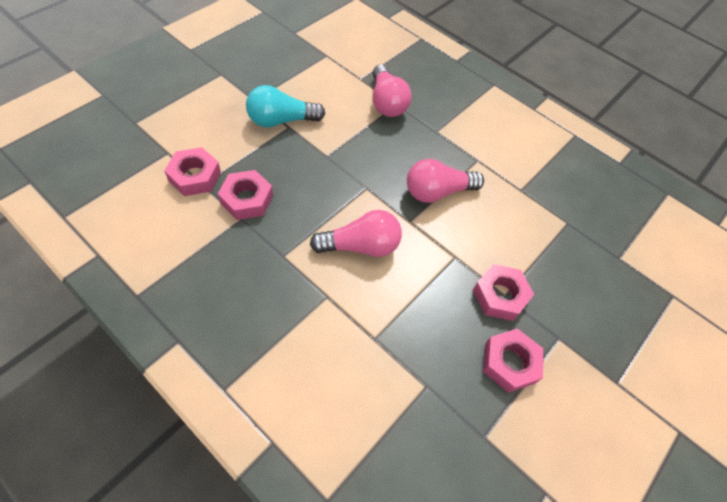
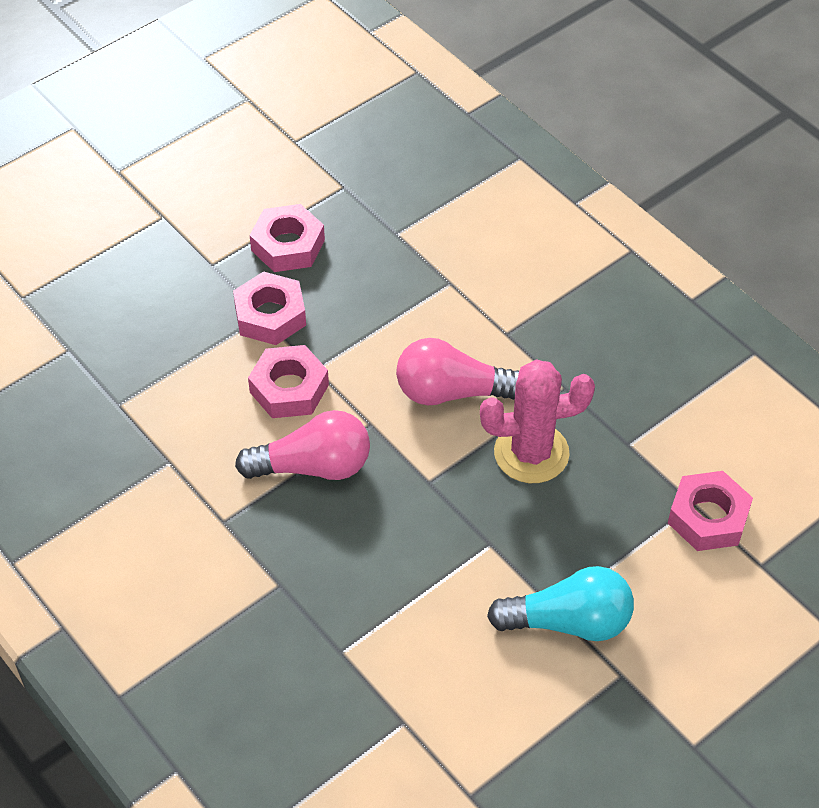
camera: 165 degrees left, 5 degrees down
pink nut [218,170,273,220] -> pink nut moved to [248,345,329,418]
pink light bulb [372,64,412,117] -> none
none -> pink cactus [480,360,595,483]

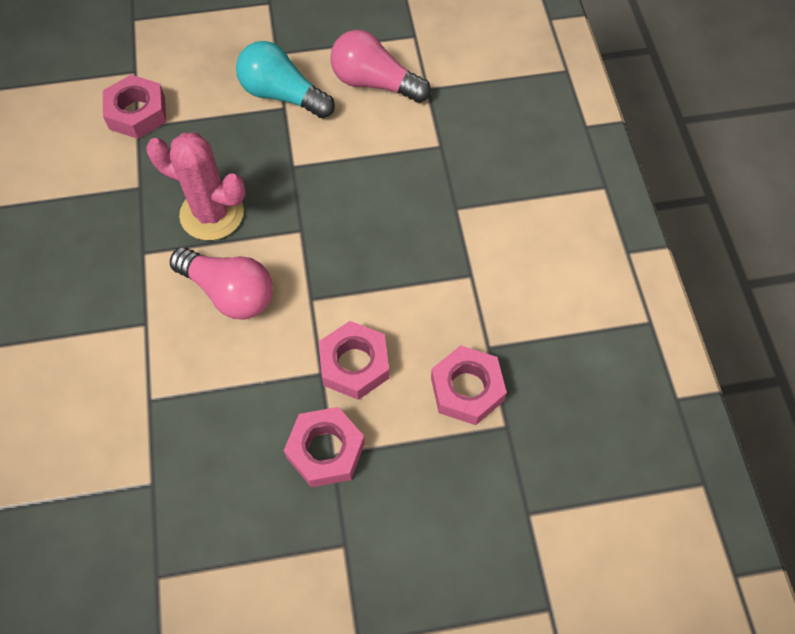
camera: 150 degrees left, 10 degrees up
pink light bulb [235,410,370,480] -> pink light bulb moved to [330,30,431,103]
pink nut [250,204,325,272] -> pink nut moved to [431,345,507,425]

